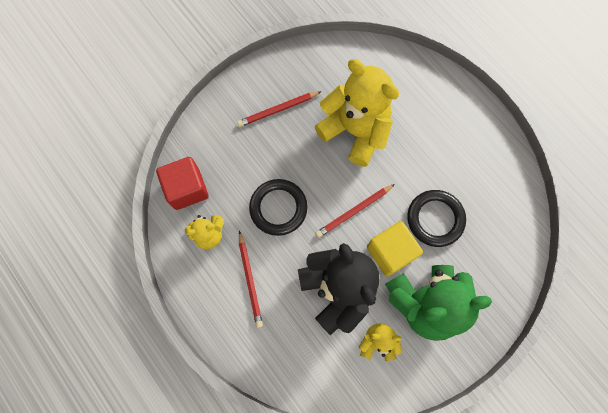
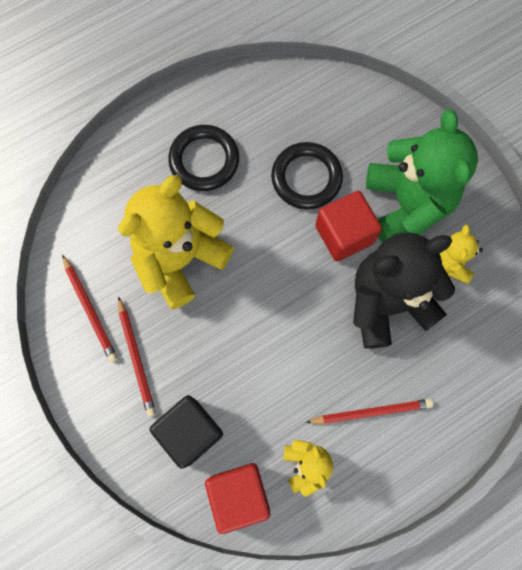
camera: 85 degrees left, 0 degrees up
black ring [249,179,308,236] -> black ring moved to [168,125,239,191]
red pencil [315,184,395,238] -> red pencil moved to [62,255,118,362]
yellow cube [367,221,423,276] -> red cube [315,191,382,261]
none -> black cube [150,395,223,469]

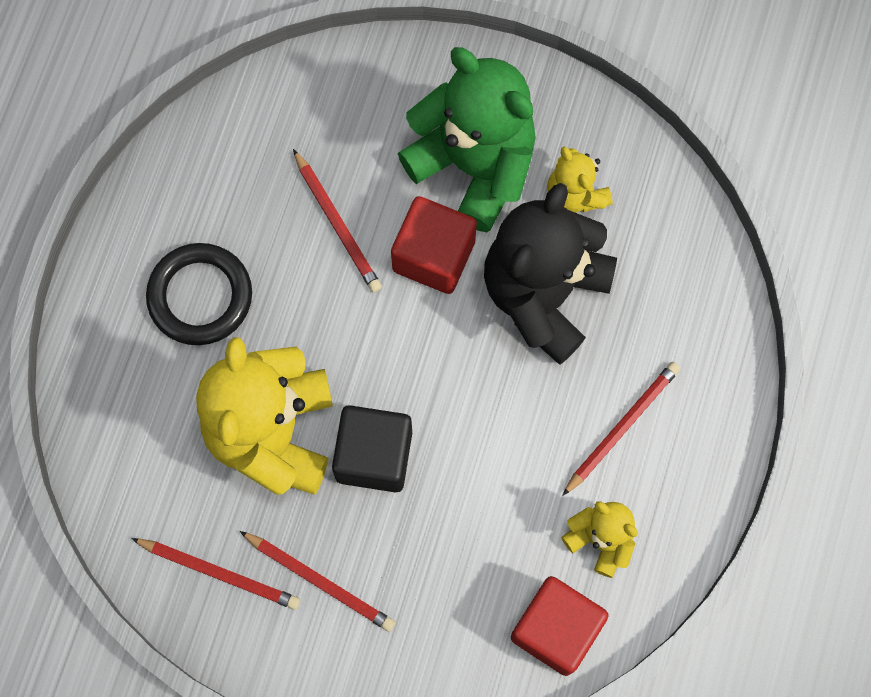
camera: 40 degrees left, 0 degrees up
black cube [150,395,223,469] -> black cube moved to [332,405,412,492]
black ring [271,142,343,209] -> red pencil [293,149,382,293]

